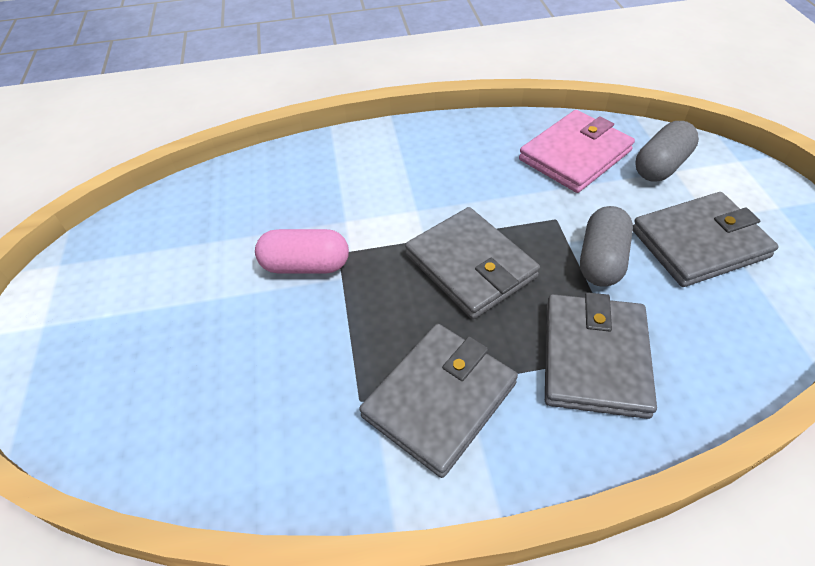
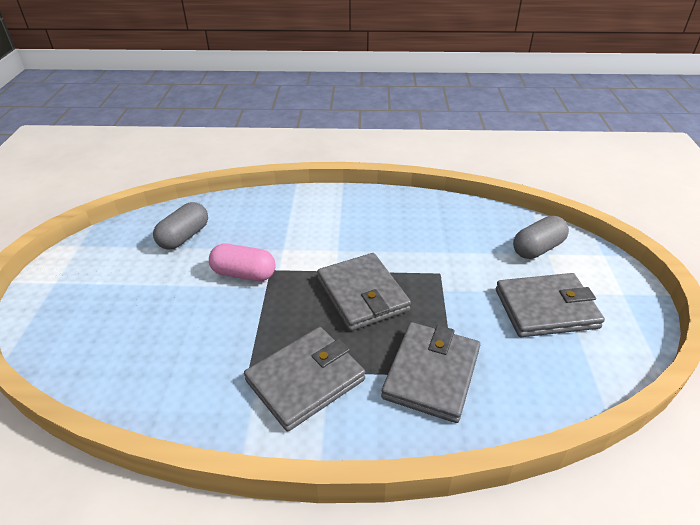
camera: 10 degrees right, 10 degrees down
pink wallet [519,110,635,193] -> none
grey capsule [580,206,633,287] -> grey capsule moved to [153,202,208,250]

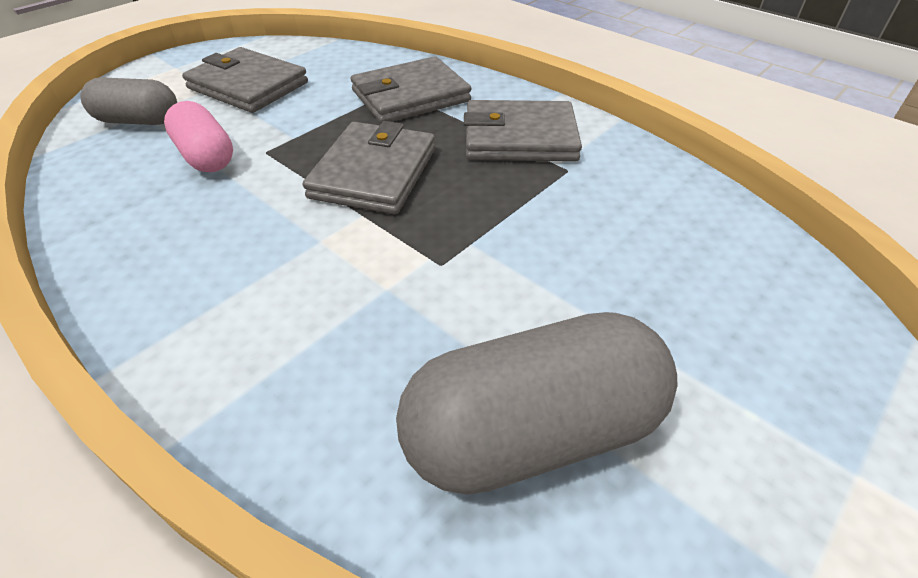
camera: 140 degrees left, 5 degrees up
grey capsule [153,202,208,250] -> grey capsule [396,312,677,495], size x1.68
pink capsule [209,244,276,281] -> pink capsule moved to [164,101,233,172]

